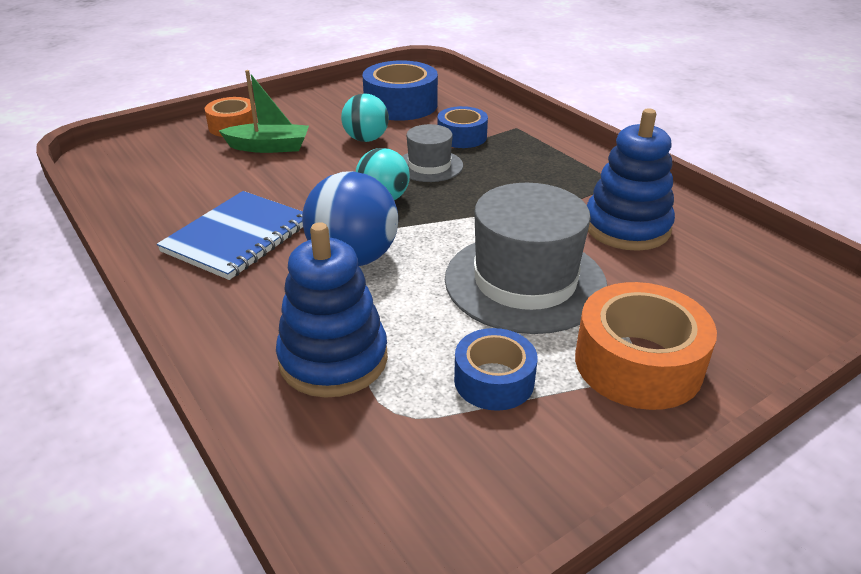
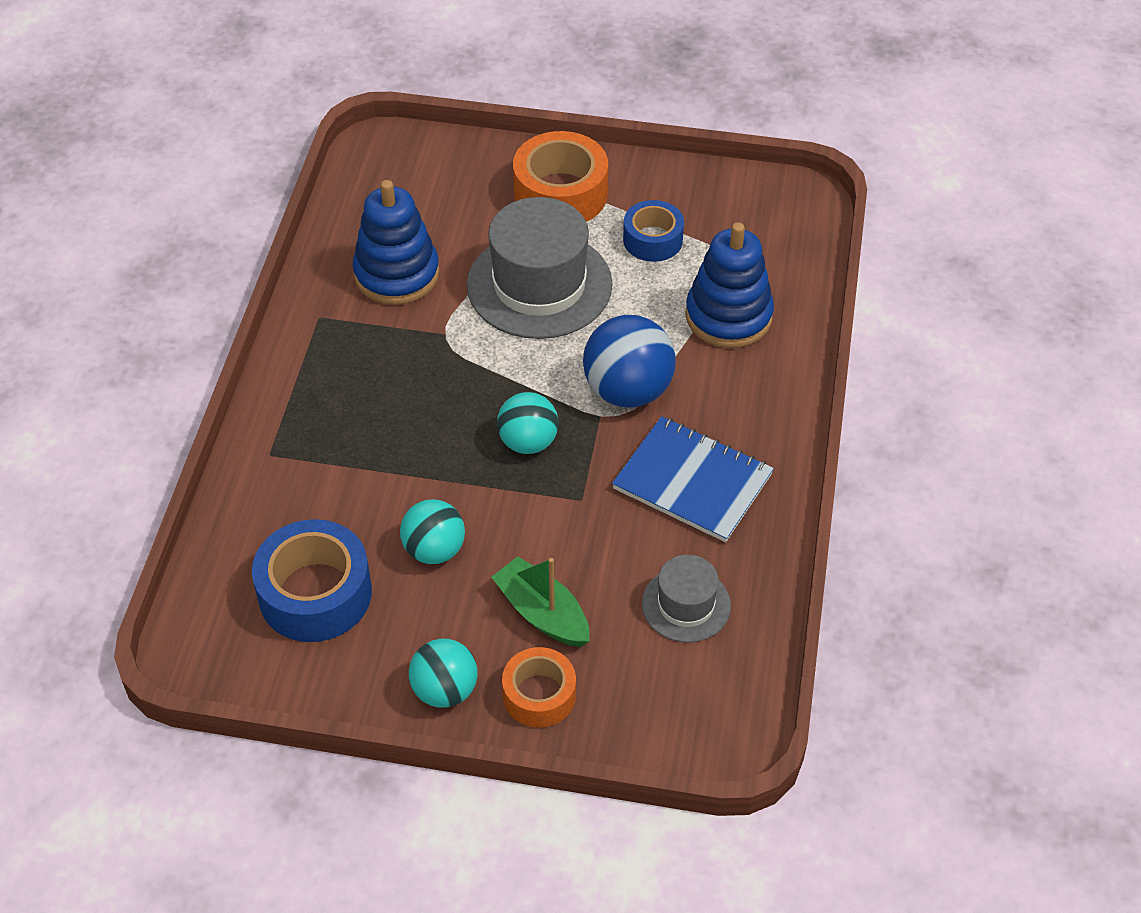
camera: 135 degrees left, 15 degrees up
blue notebook [157,191,303,280] -> blue notebook turned 45 degrees clockwise [612,416,774,542]
grey hat [402,124,463,182] -> grey hat moved to [642,555,731,643]
blue tape [438,106,488,148] -> none
none -> turquoise ball [409,639,478,708]

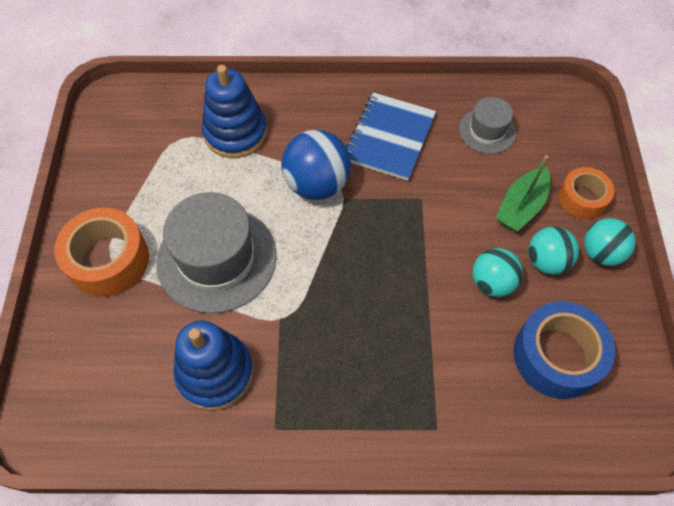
camera: 100 degrees left, 10 degrees up
turquoise ball [497,392,559,454] -> turquoise ball moved to [528,227,579,275]
blue tape [623,200,684,262] -> none

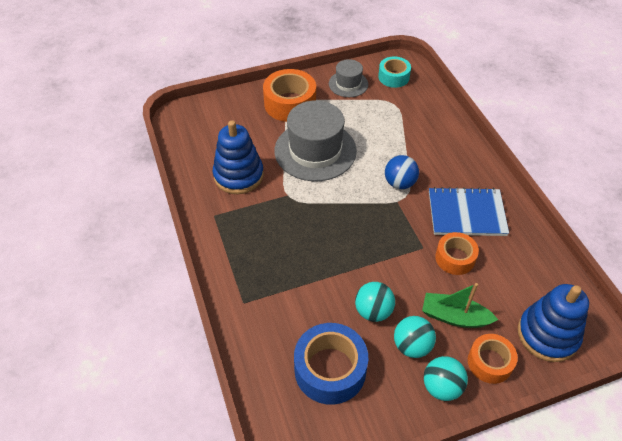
camera: 70 degrees right, 10 degrees down
blue stacking toy [202,65,267,158] -> blue stacking toy moved to [518,284,589,362]
blue ball [281,130,351,200] -> blue ball [385,155,419,189], size x0.66
grey hat [459,97,516,154] -> grey hat moved to [329,59,368,97]
none -> turquoise tape [378,56,411,88]
none -> orange tape [435,232,479,275]

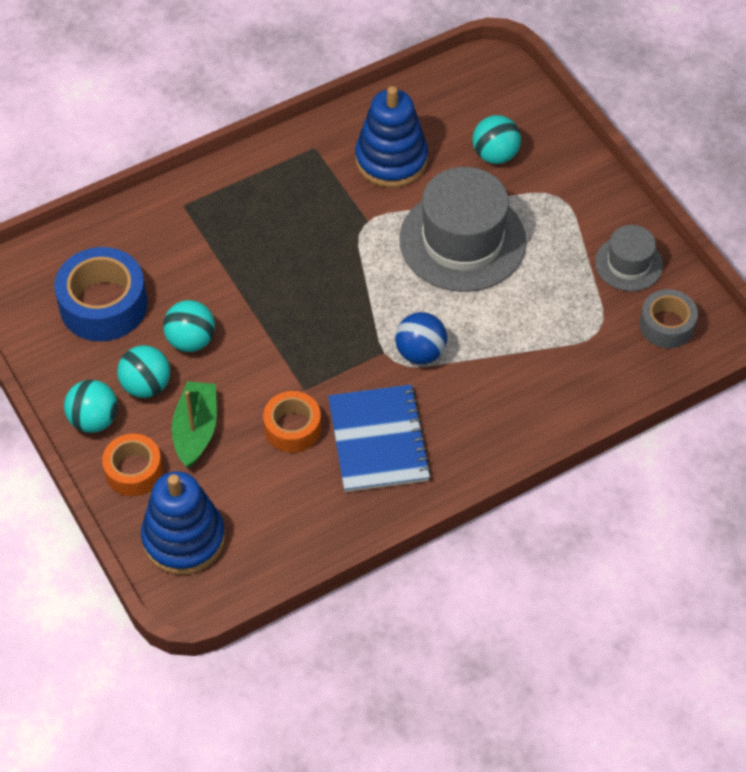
camera: 80 degrees right, 5 degrees up
orange tape [263,69,316,122] -> none
turquoise tape [378,56,411,88] -> grey tape [640,289,698,348]
none -> turquoise ball [473,115,521,164]

